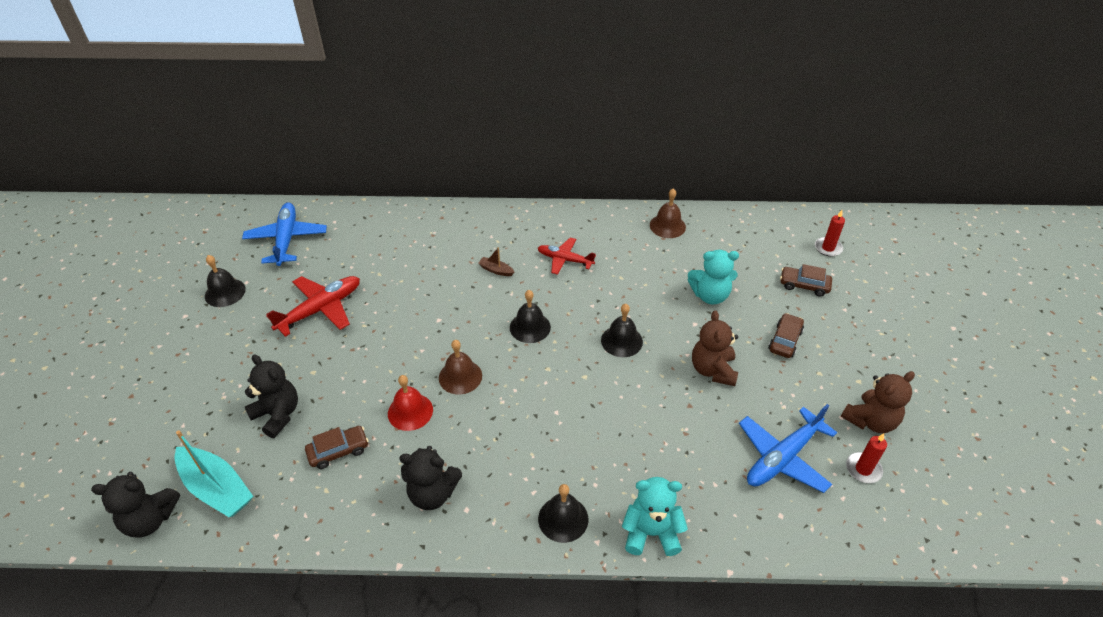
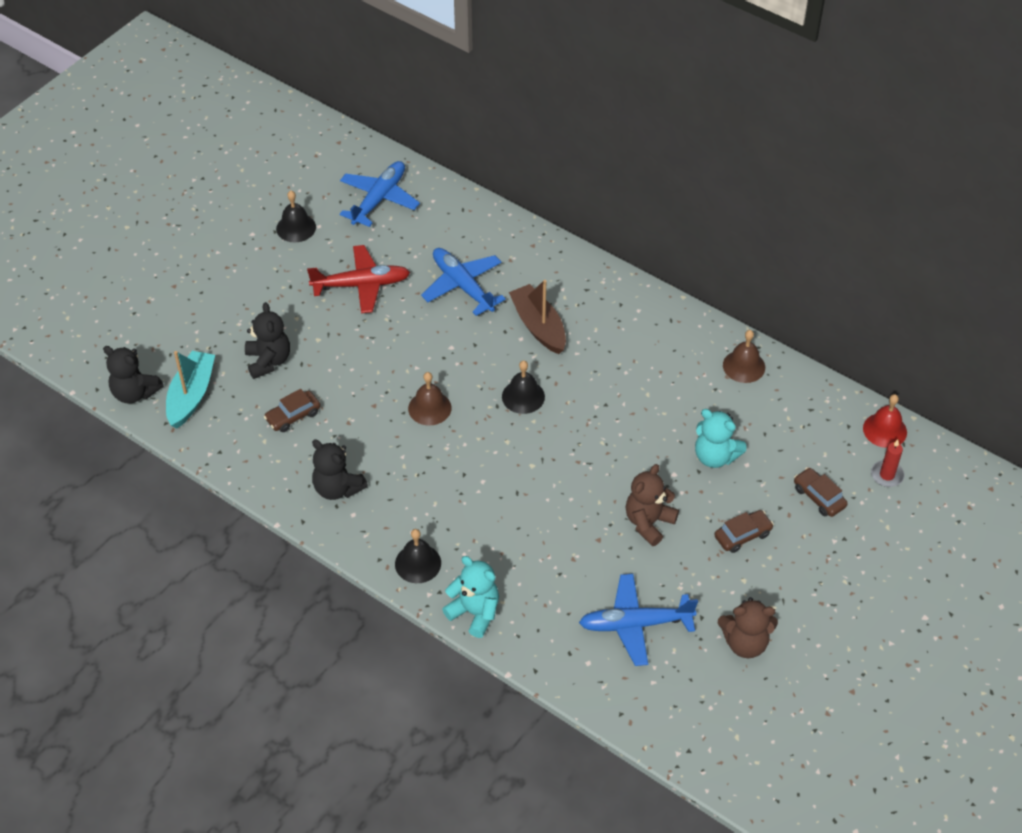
camera: 35 degrees right, 5 degrees up
turquoise boat [174,430,253,517] -> turquoise boat turned 150 degrees counterclockwise [166,351,215,428]
brown car [305,426,369,469] -> brown car turned 135 degrees clockwise [264,389,321,432]
red bell [388,375,433,431] -> red bell moved to [863,394,907,448]
brown boat [478,247,515,276] -> brown boat [509,280,566,354], size x2.16
red plane [538,237,596,275] -> none
black bell [601,304,643,357] -> none
red candle [846,433,887,483] -> none
none -> blue plane [421,248,506,316]

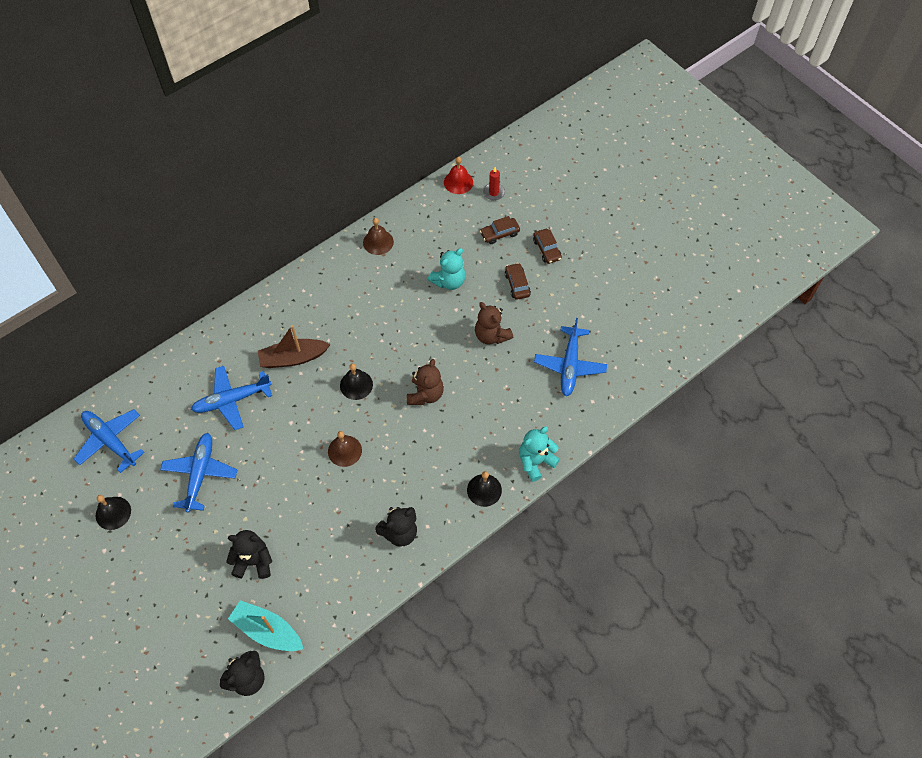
camera: 75 degrees left, 10 degrees up
brown car [264,389,321,432] -> brown car moved to [533,229,562,264]
red plane [307,245,410,313] -> blue plane [160,433,237,513]
brown teddy bear [718,597,778,658] -> brown teddy bear moved to [407,359,444,405]

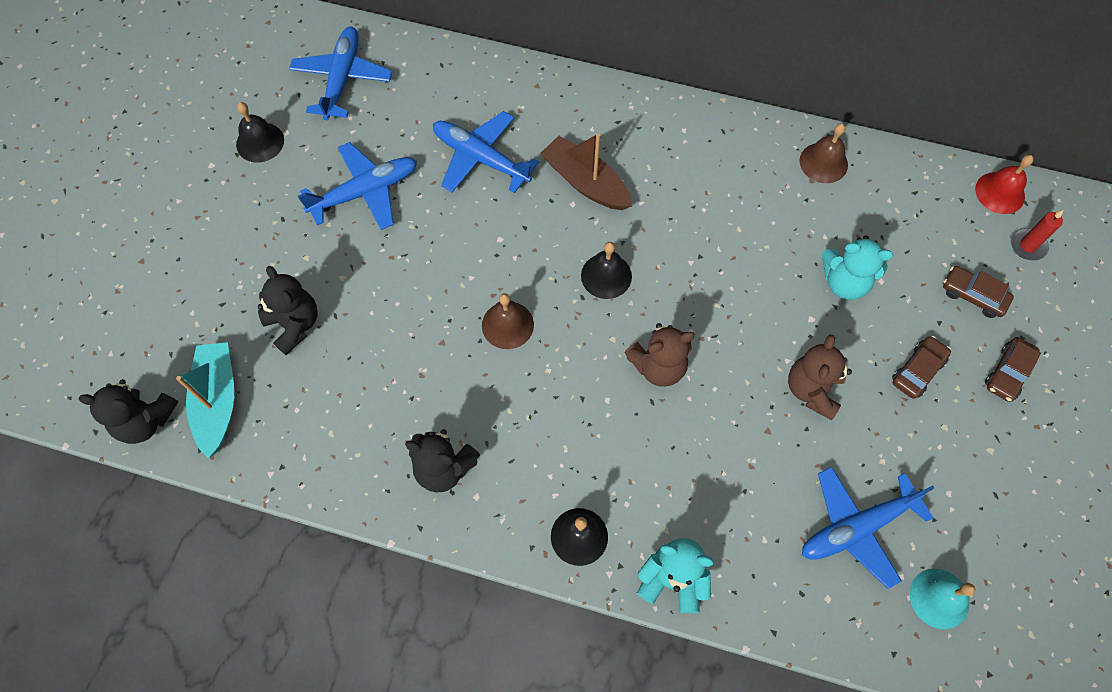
camera: 55 degrees right, 5 degrees up
none -> turquoise bell [910,568,975,629]

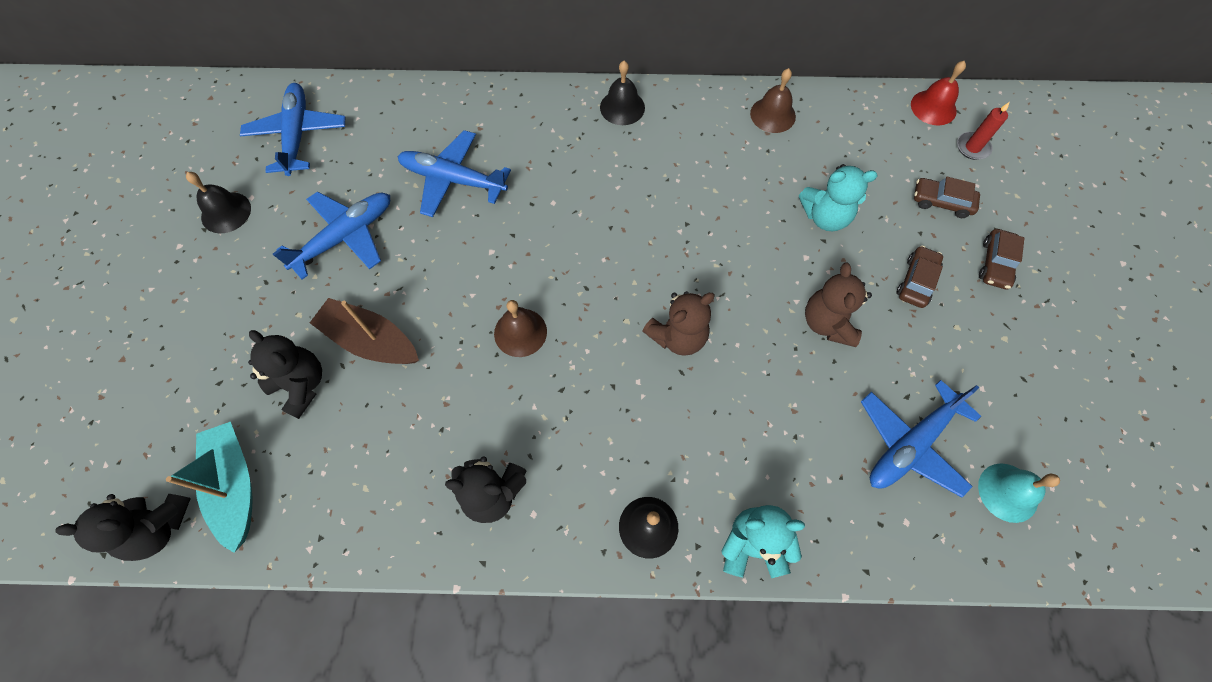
camera: 15 degrees left, 0 degrees up
brown boat [540,133,632,210] -> brown boat moved to [310,298,419,364]
black bell [581,242,632,299] -> black bell moved to [600,61,645,125]

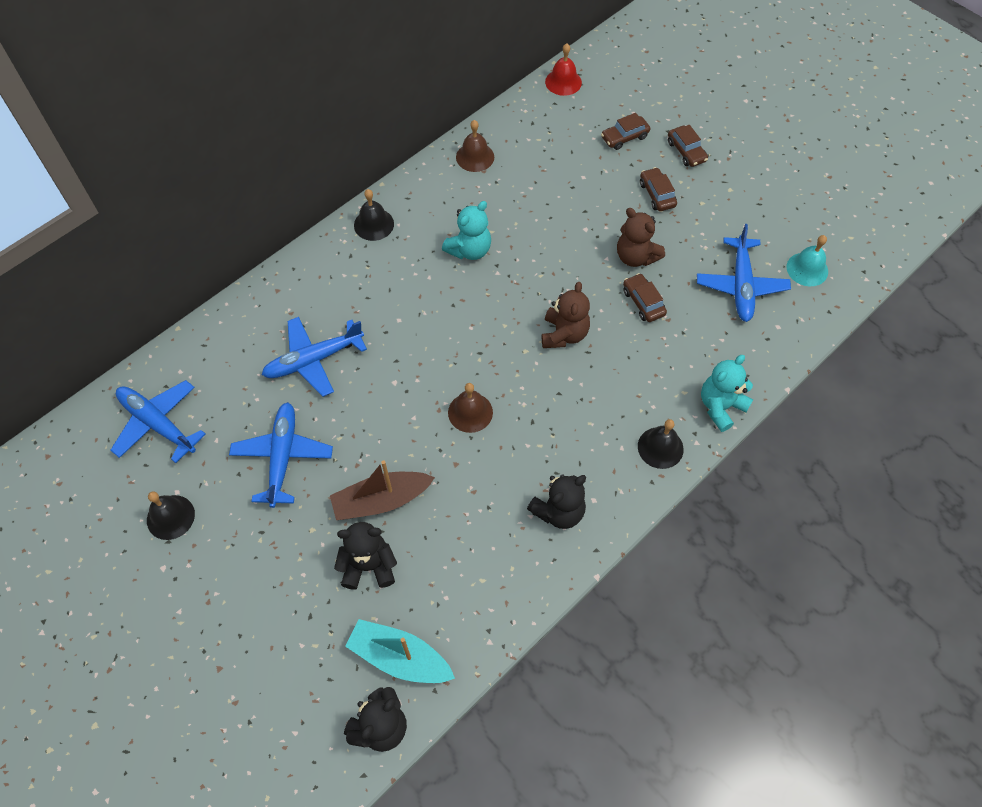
camera: 45 degrees left, 5 degrees down
turquoise teddy bear [799,164,877,231] -> turquoise teddy bear moved to [442,201,491,260]
red candle [957,102,1010,160] -> none
none -> brown car [623,273,667,322]

